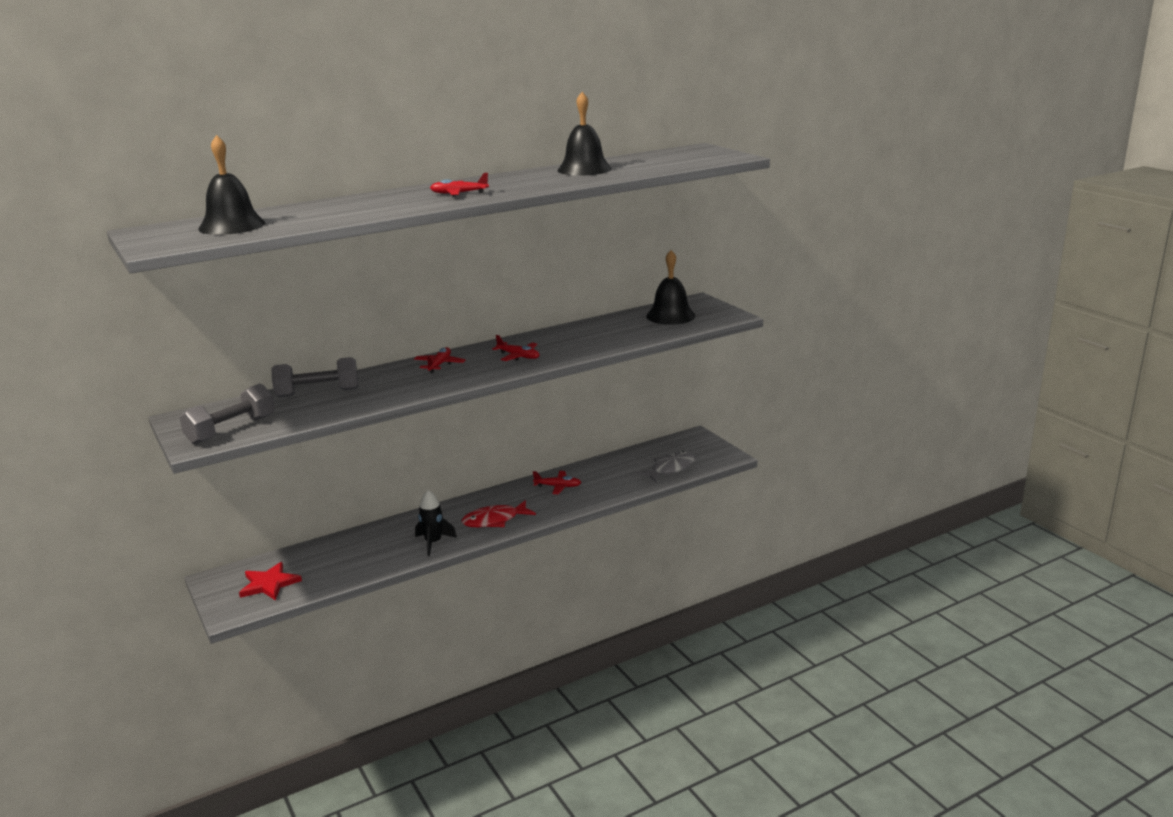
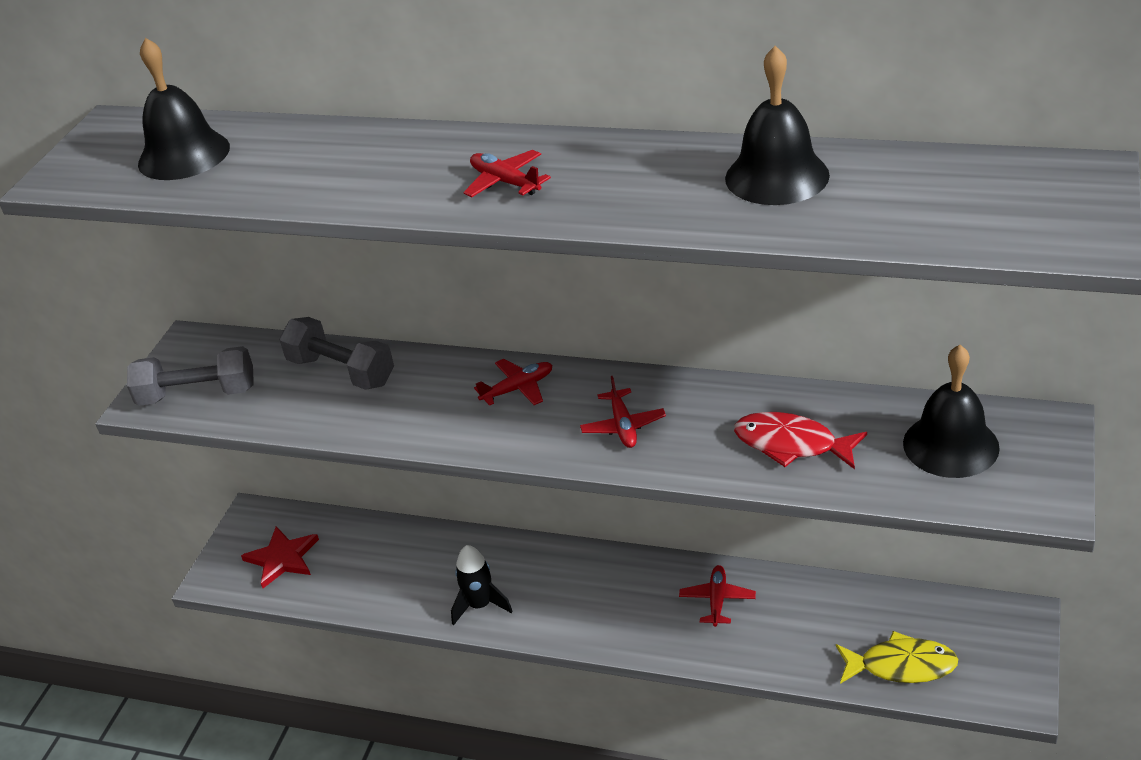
camera: 50 degrees right, 15 degrees up
red fish [462,500,536,527] -> red fish moved to [734,412,867,469]
red plane [533,471,581,494] -> red plane turned 135 degrees counterclockwise [679,565,756,627]
grey fish [636,451,696,482] -> yellow fish [836,631,958,684]

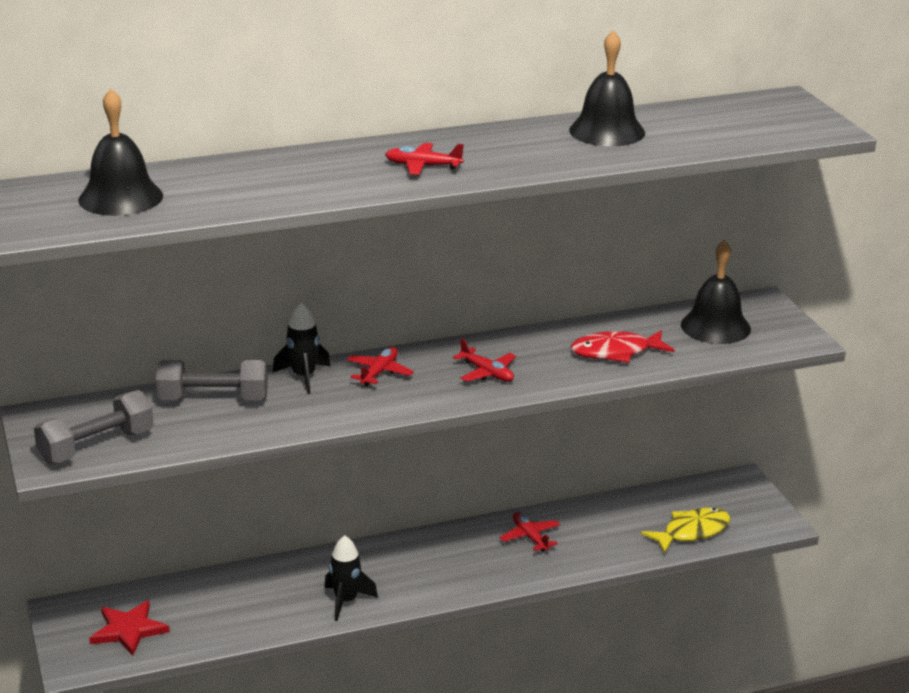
camera: 40 degrees left, 10 degrees down
none -> black rocket [272,303,331,394]

